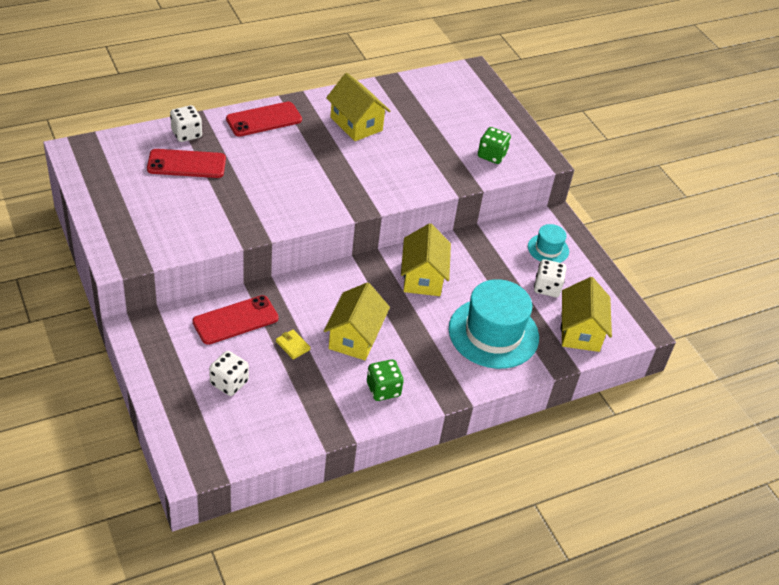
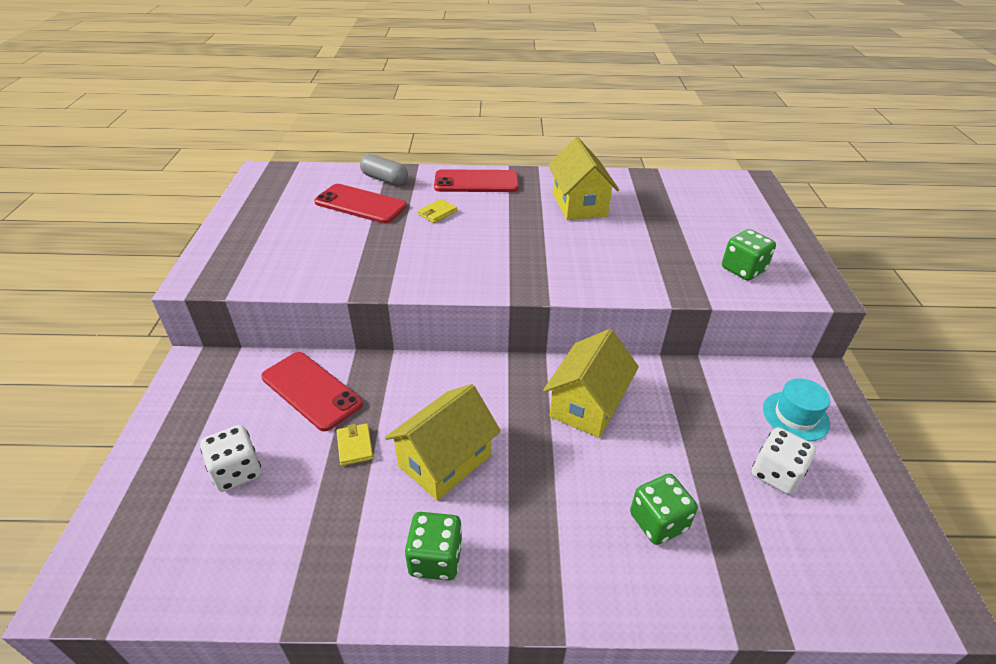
camera: 30 degrees right, 5 degrees down
white dice [170,105,202,142] -> grey capsule [360,154,408,185]
red phone [192,295,279,345] -> red phone turned 45 degrees clockwise [261,352,363,431]
turquoise hat [449,279,539,369] -> green dice [630,474,698,545]
yellow house [561,277,612,352] -> none
none -> yellow wallet [418,199,457,223]

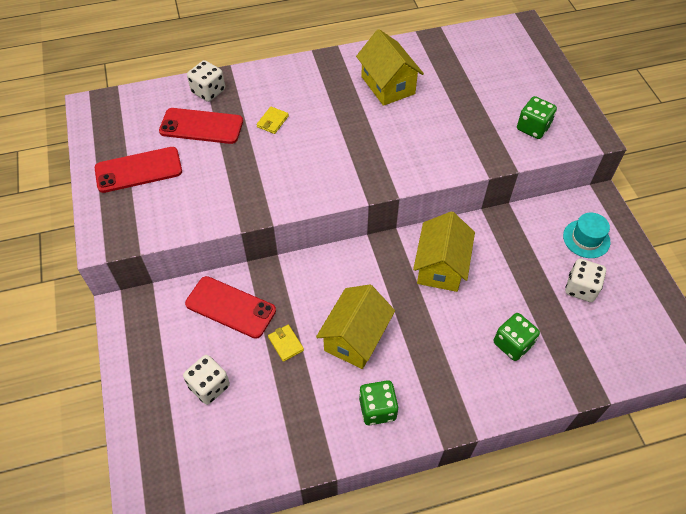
camera: 15 degrees left, 15 degrees up
grey capsule [360,154,408,185] -> white dice [187,60,225,102]
red phone [434,169,519,192] -> red phone moved to [95,147,182,193]

